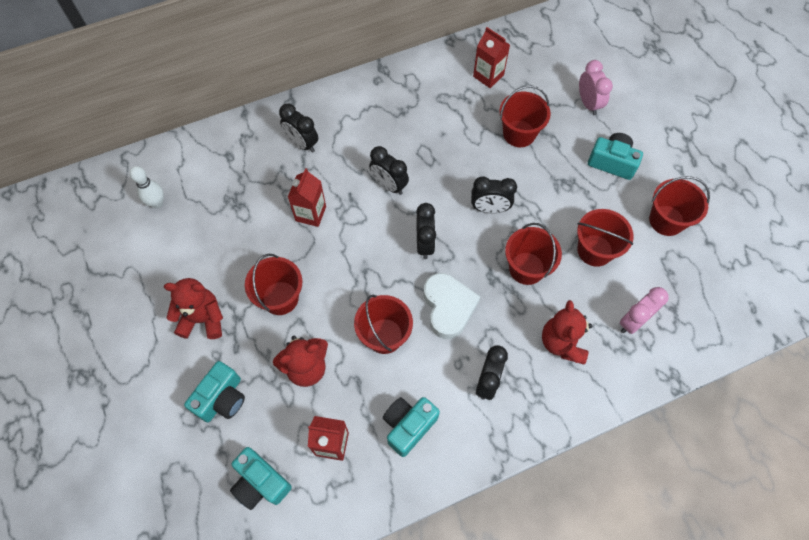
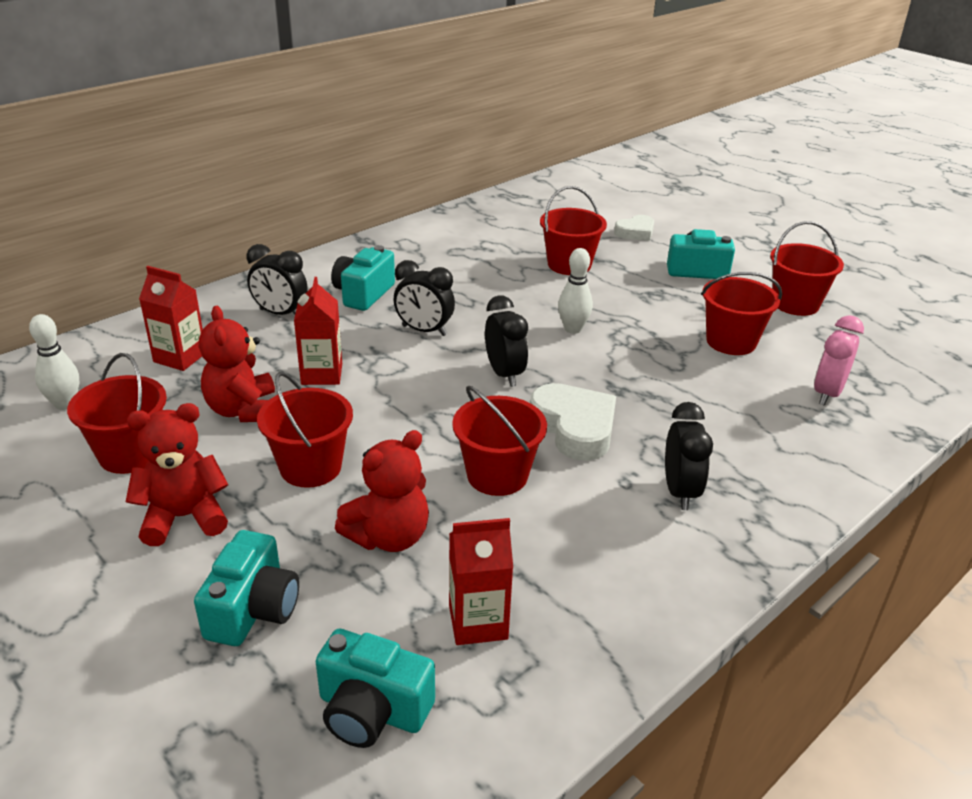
camera: 20 degrees left, 30 degrees down
turquoise camera [383,397,440,457] -> turquoise camera moved to [331,245,395,311]
black clock [471,177,517,213] -> white bowling pin [558,248,593,334]
red carton [473,27,510,88] -> red carton moved to [139,266,203,371]
red bucket [505,223,562,285] -> red bucket moved to [67,353,167,474]
red teddy bear [542,300,592,365] -> red teddy bear moved to [199,306,275,422]
pink clock [579,60,613,115] -> white heart [614,215,654,241]

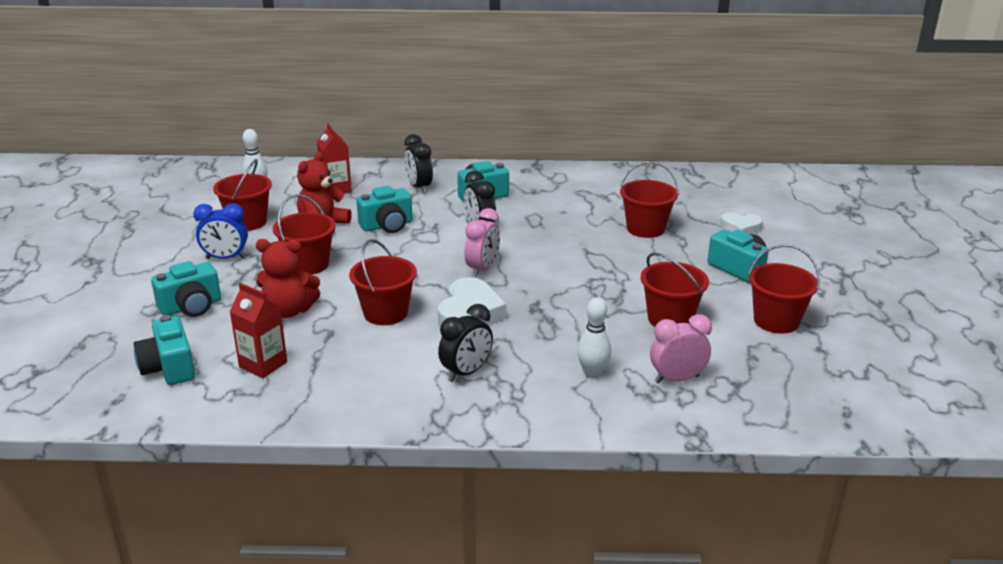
camera: 45 degrees right, 5 degrees down
red teddy bear [126,403,228,546] -> blue clock [193,203,248,259]
red carton [294,277,342,385] -> turquoise camera [356,186,412,233]
black clock [485,295,528,387] -> pink clock [464,208,500,278]
white bowling pin [558,248,593,334] -> white bowling pin moved to [577,298,611,378]

